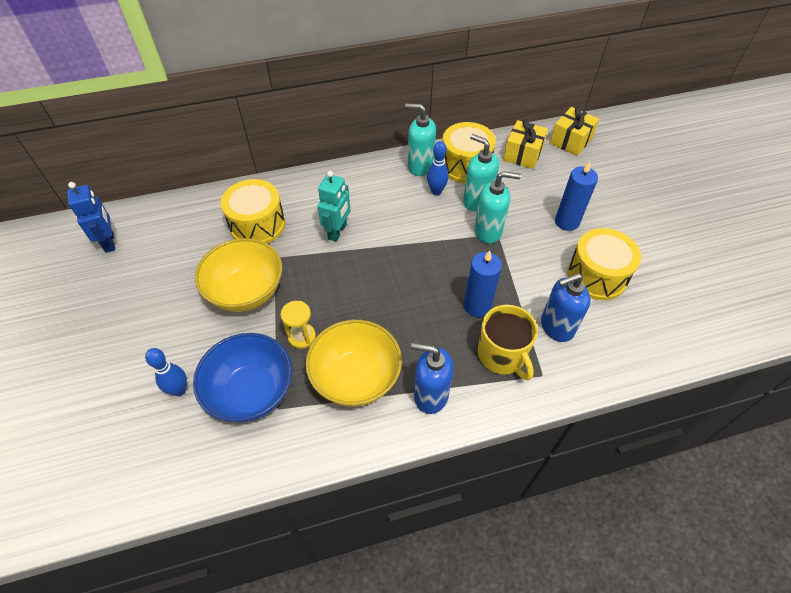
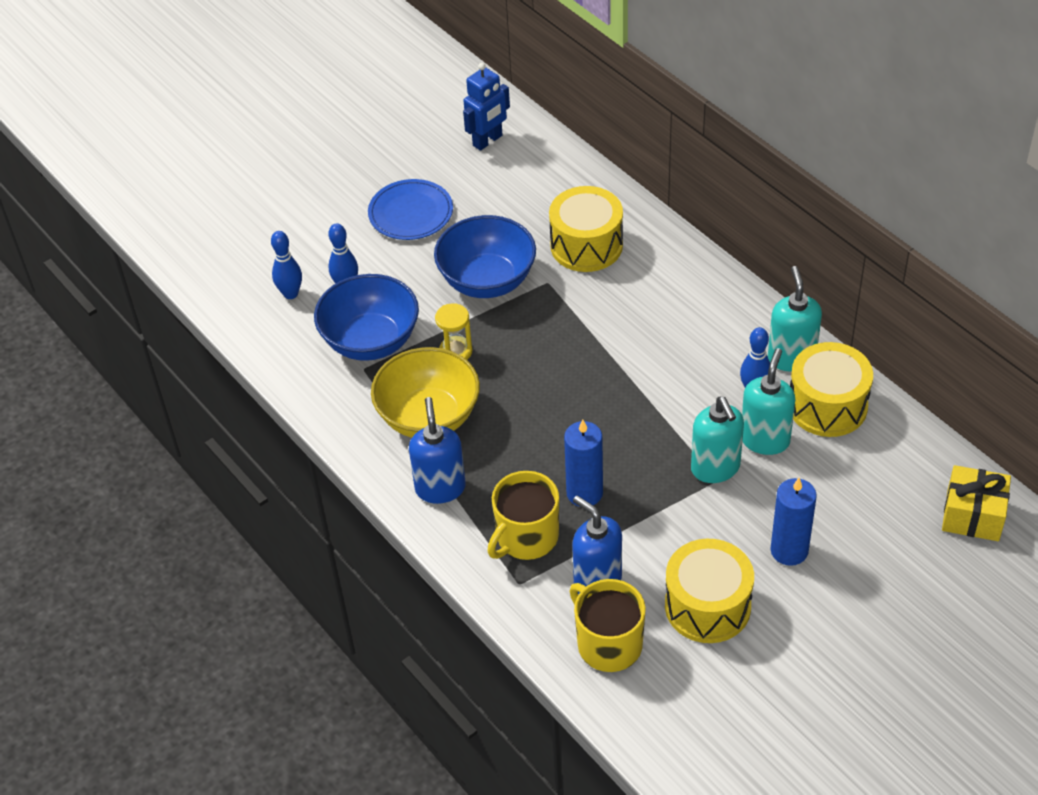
camera: 70 degrees right, 5 degrees down
yellow bowl [195,238,282,312] -> blue bowl [434,215,536,298]
turquoise robot [318,171,350,242] -> none
yellow gift [503,119,548,169] -> none
none -> blue bowling pin [271,231,302,299]
none -> blue plate [368,179,453,240]
none -> yellow mug [569,579,646,672]

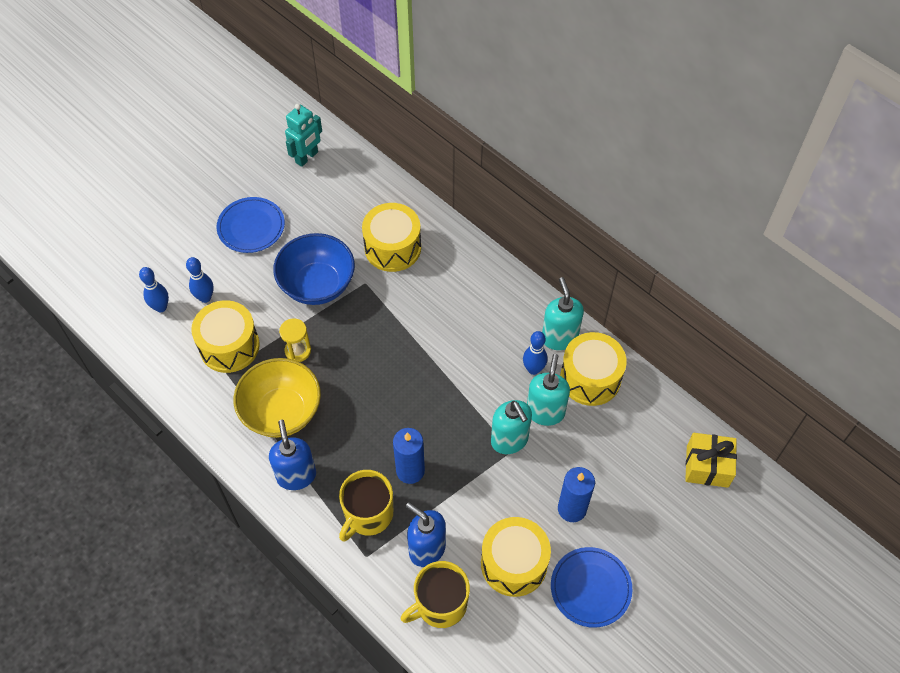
camera: 10 degrees left, 10 degrees up
blue bowl [314,274,419,361] -> yellow drum [191,300,260,373]
blue robot [463,63,510,151] -> turquoise robot [285,104,322,167]
yellow mug [569,579,646,672] -> yellow mug turned 75 degrees counterclockwise [401,561,470,628]
none -> blue plate [551,547,632,628]

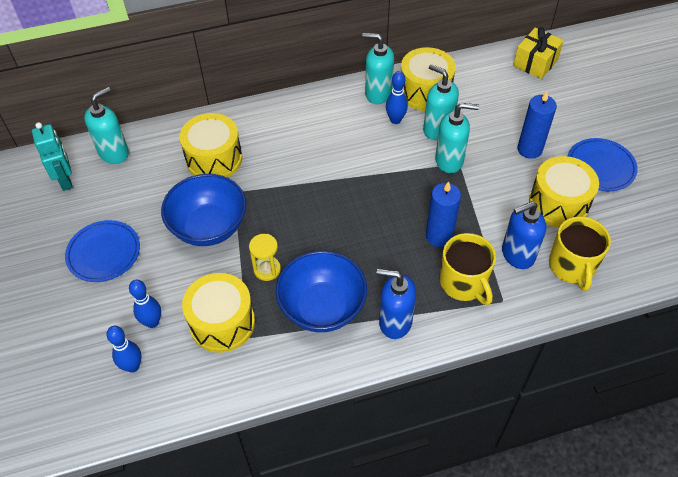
camera: 60 degrees left, 5 degrees down
yellow bowl [233,358,321,438] -> blue bowl [276,251,367,332]
none -> turquoise soap dispenser [84,87,129,164]

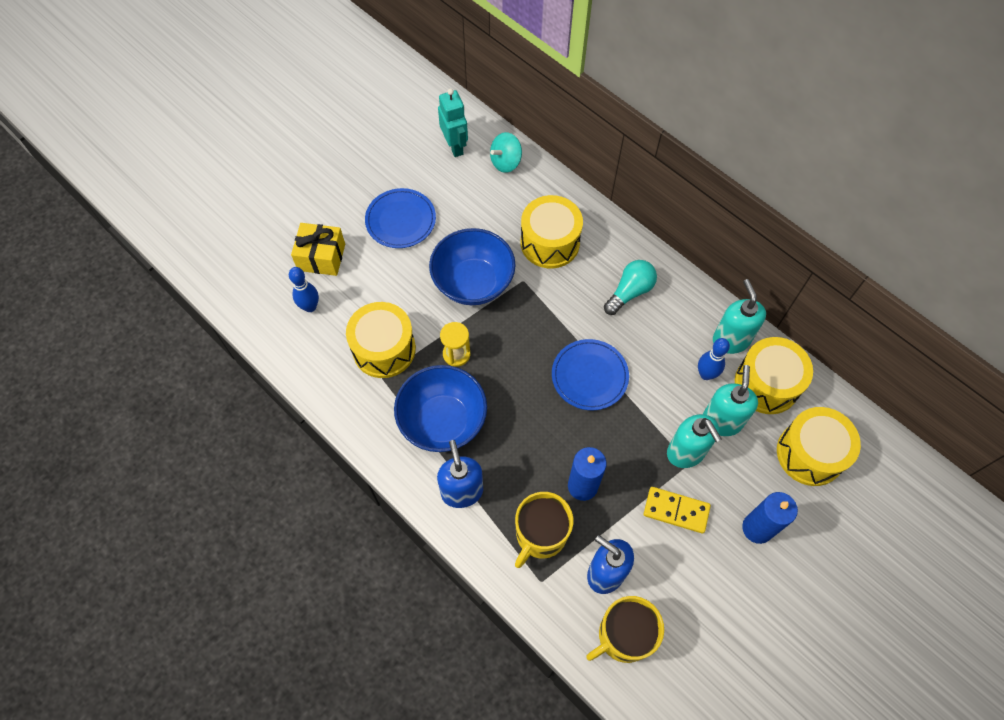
camera: 60 degrees right, 10 degrees up
turquoise robot [32,122,73,191] -> turquoise robot turned 60 degrees counterclockwise [438,88,468,157]
turquoise soap dispenser [84,87,129,164] -> turquoise spinning top [490,132,522,173]
blue bowling pin [129,280,161,328] -> none
yellow gift [513,27,564,79] -> yellow gift moved to [291,223,345,276]
yellow drum [529,156,599,228] -> yellow drum moved to [777,407,861,486]
blue plate [568,138,638,191] -> blue plate moved to [552,339,629,410]
none -> turquoise light bulb [604,260,657,315]
none -> yellow domino [644,487,711,533]

